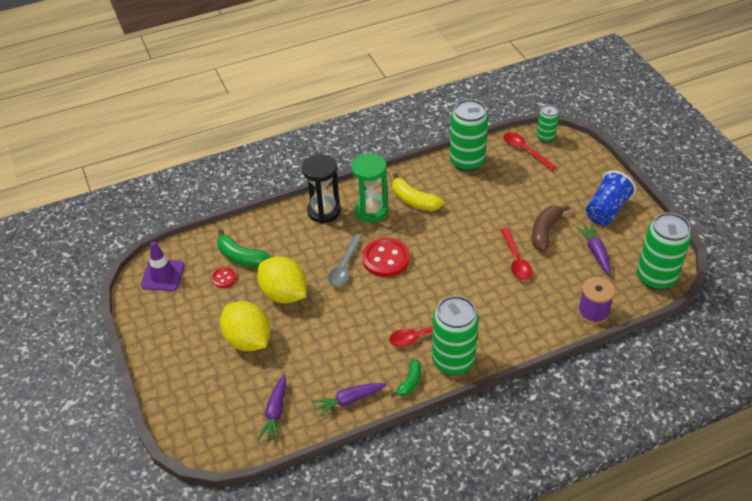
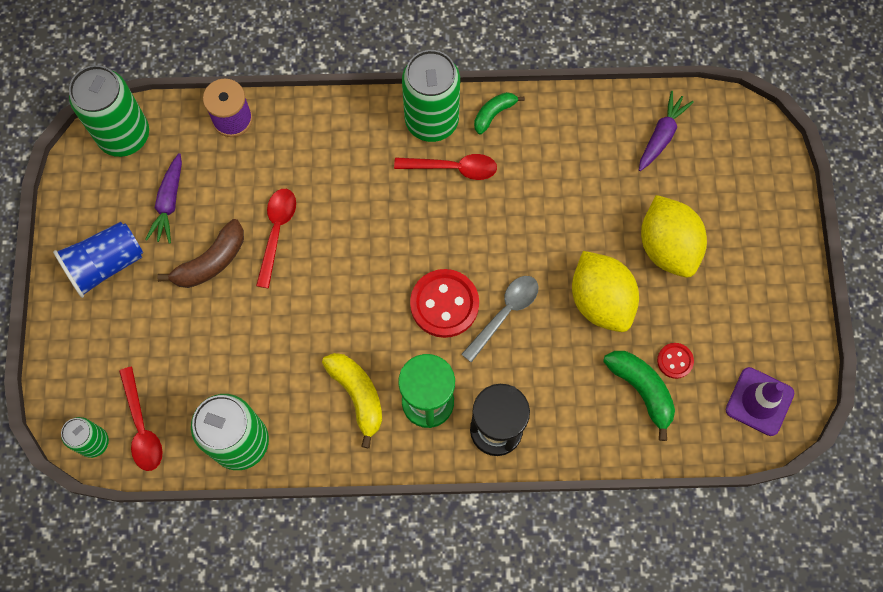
camera: 160 degrees left, 25 degrees up
purple carrot [311,383,387,418] -> none

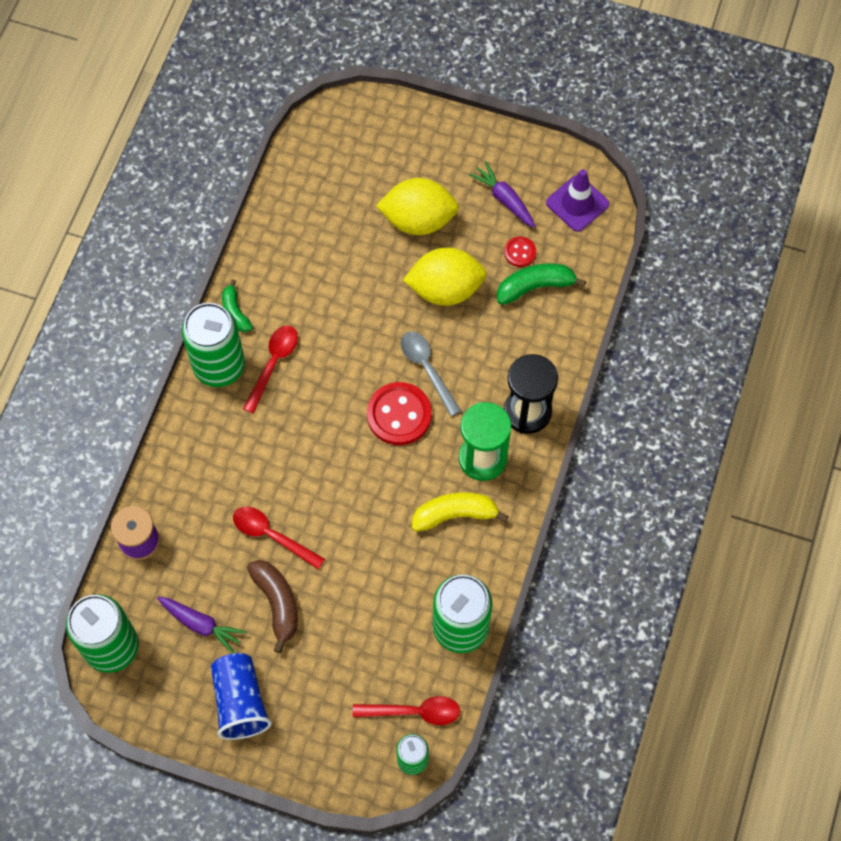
camera: 70 degrees left, 5 degrees down
purple carrot [639,91,694,171] -> purple carrot moved to [469,161,535,228]

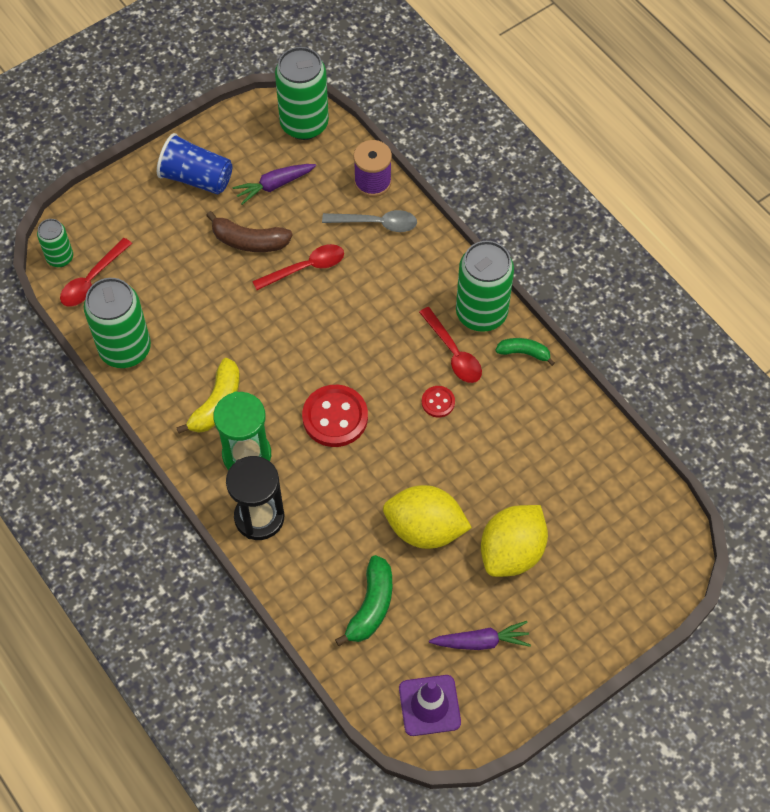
camera: 125 degrees right, 5 degrees down
grey spoon [401,331,461,416] -> grey spoon moved to [322,210,417,232]
yellow lemon [403,247,487,306] -> yellow lemon turned 75 degrees clockwise [383,485,472,549]
red button [504,237,536,267] -> red button moved to [422,386,455,417]

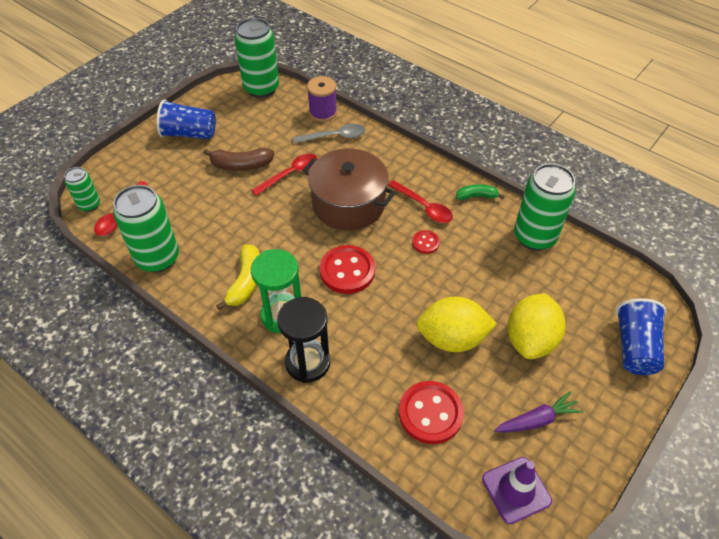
camera: 15 degrees left, 10 degrees down
purple carrot [232,164,316,205] -> none
green banana [335,555,392,646] -> red button [399,381,464,444]
green can [456,241,514,332] -> green can moved to [514,163,576,250]
none -> brown pot [302,148,395,231]
none -> blue cup [616,298,666,375]

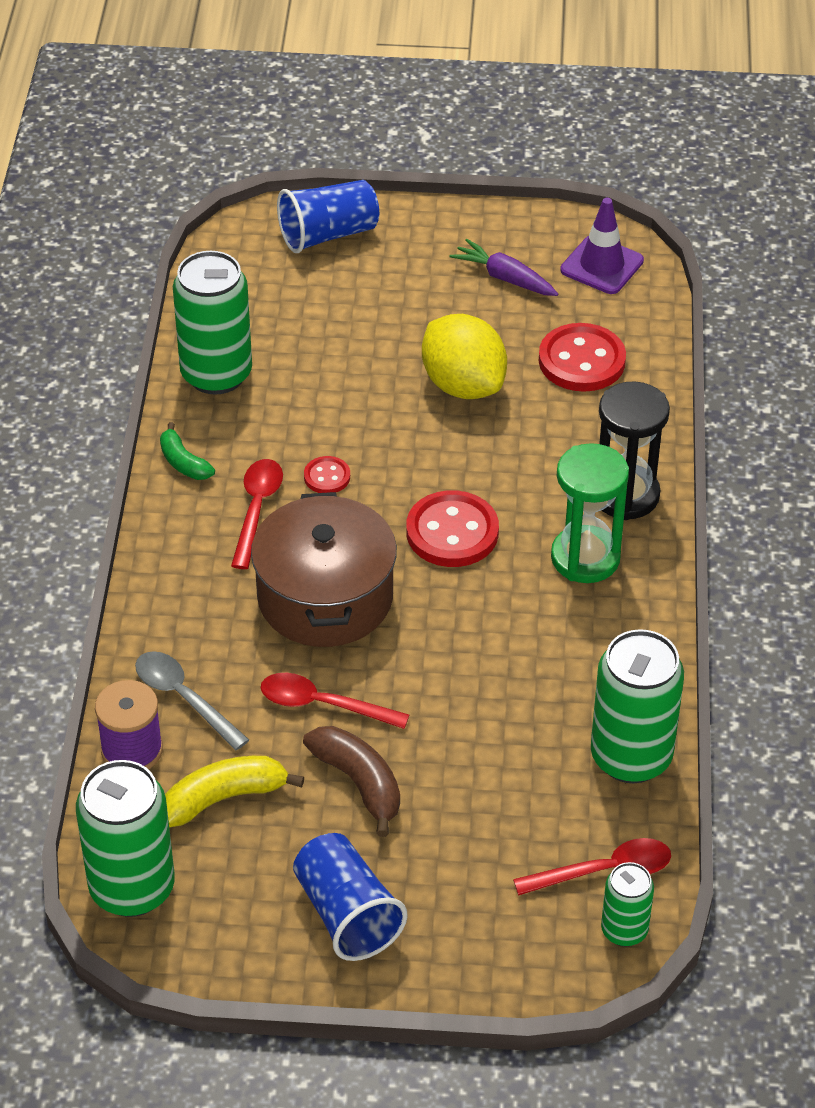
camera: 125 degrees left, 5 degrees down
yellow banana [216,244,259,310] -> yellow banana moved to [165,756,304,827]
yellow lemon [507,293,566,359] -> none

